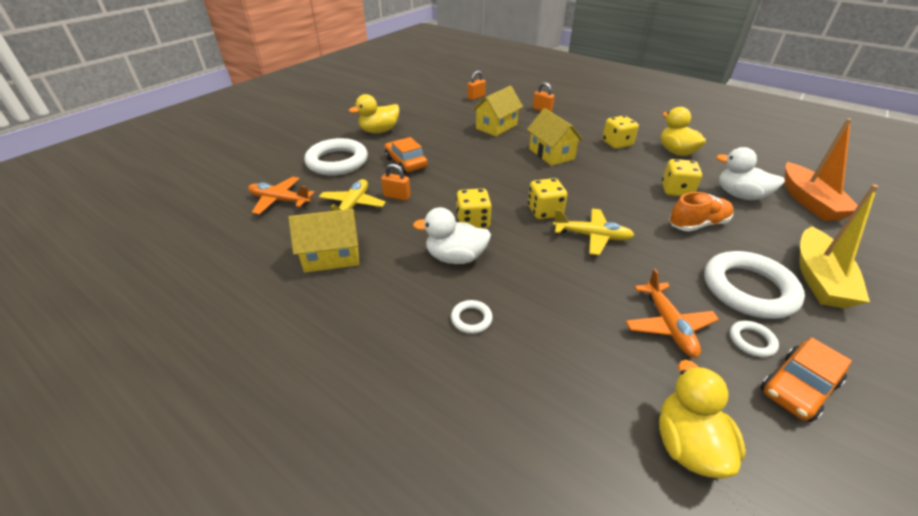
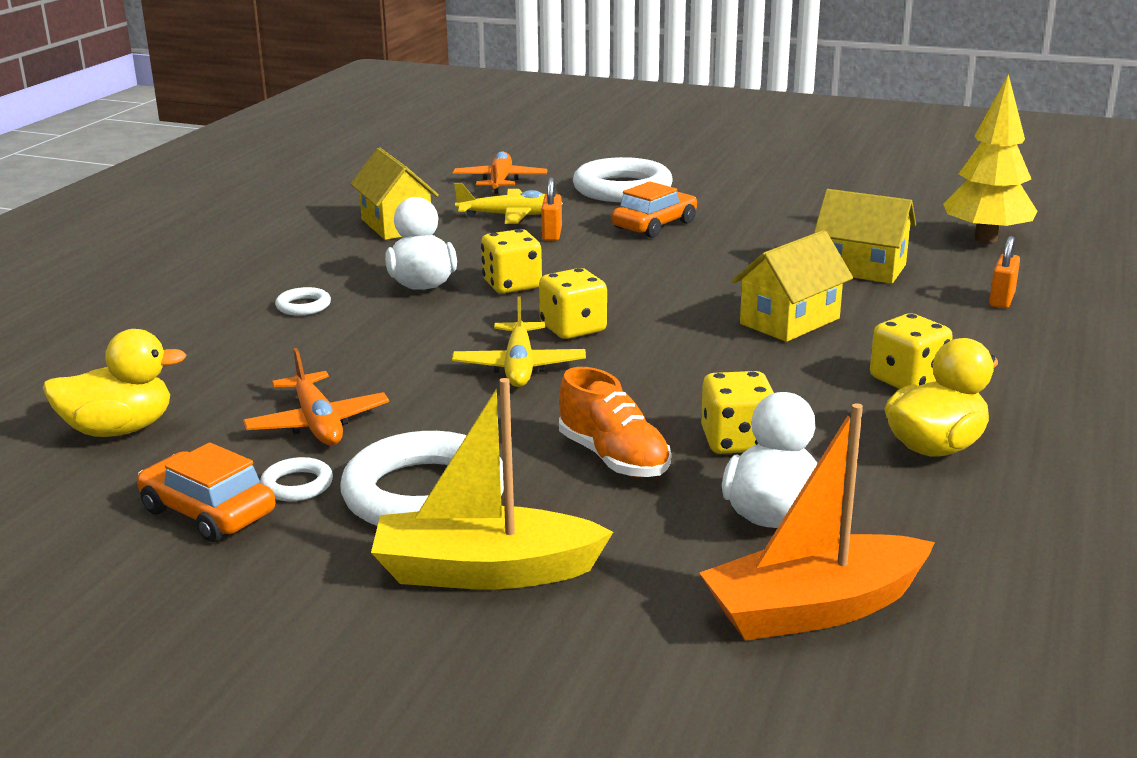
camera: 75 degrees right, 15 degrees down
yellow duck [349,94,400,133] -> none
orange padlock [468,71,486,100] -> yellow tree [943,74,1038,243]
orange plane [625,269,719,358] -> orange plane turned 90 degrees counterclockwise [243,348,389,445]

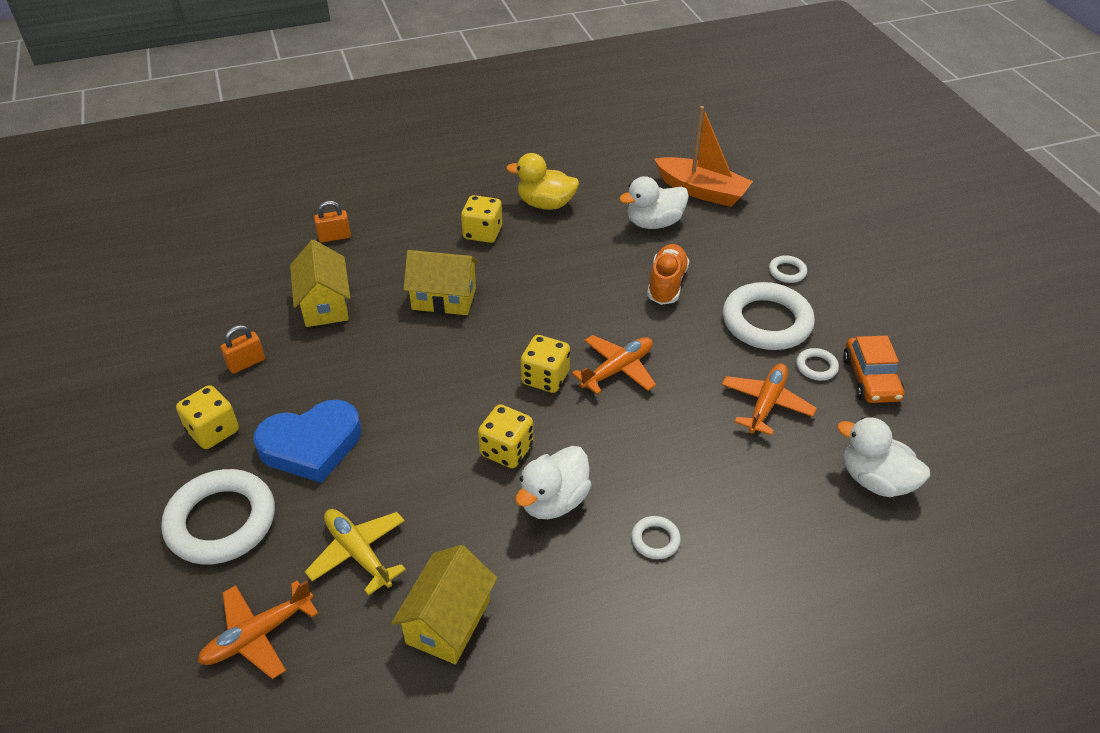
camera: 130 degrees left, 20 degrees up
yellow duck [43,329,187,437] -> white duck [837,417,930,497]
yellow boat [371,378,613,589] -> white ring [769,255,807,283]
yellow plane [452,296,586,387] -> orange plane [572,335,656,394]
orange padlock [541,177,562,241] -> orange padlock moved to [221,325,265,374]
orange car [612,181,697,238] -> blue heart [254,400,361,483]
yellow dice [701,371,774,454] -> yellow dice moved to [176,385,239,449]
yellow tree [943,74,1038,243] -> none

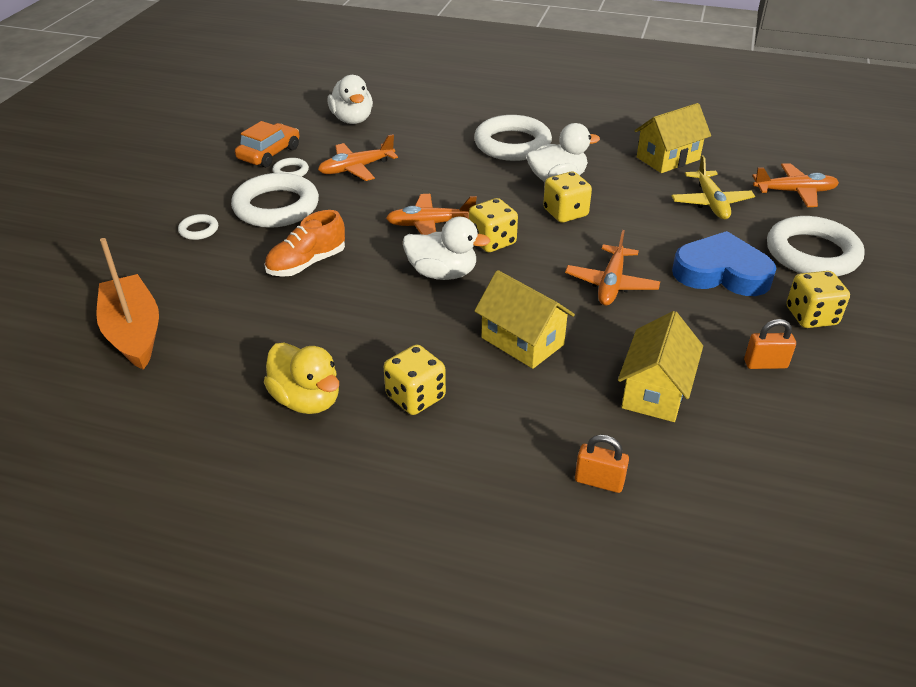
camera: 145 degrees left, 5 degrees down
white duck [619,176,689,229] -> white duck moved to [403,217,491,280]
white ring [631,516,681,559] -> white ring [474,115,552,161], size x2.26
none -> orange plane [565,230,660,306]

